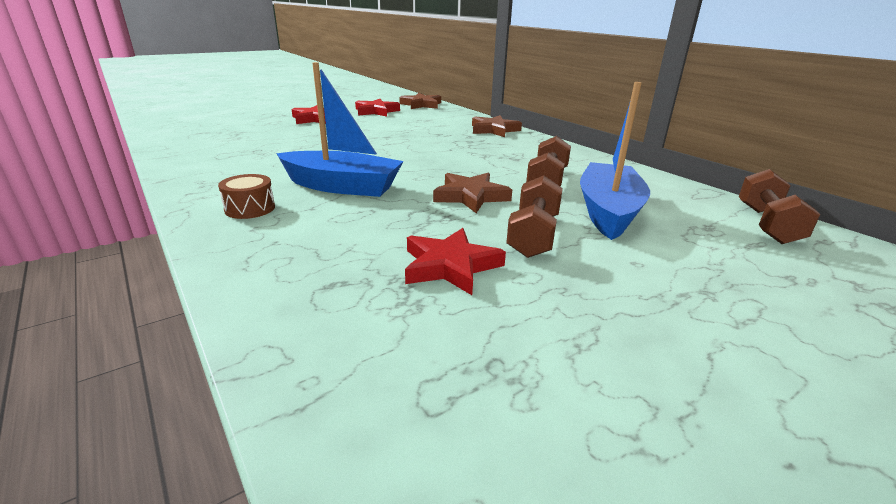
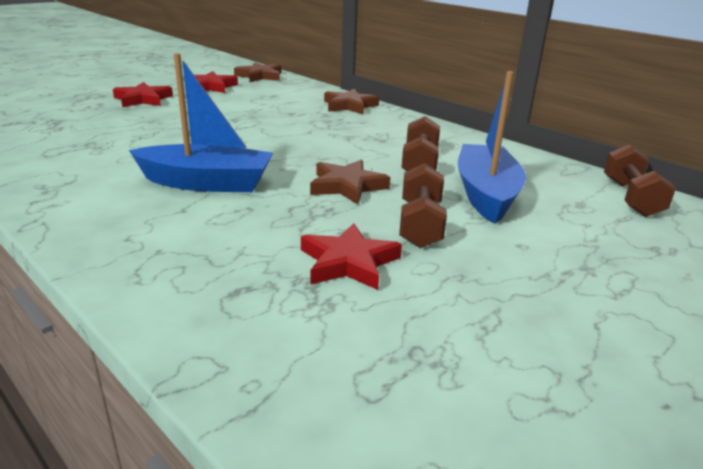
camera: 10 degrees left, 0 degrees up
brown drum [218,174,275,219] -> none

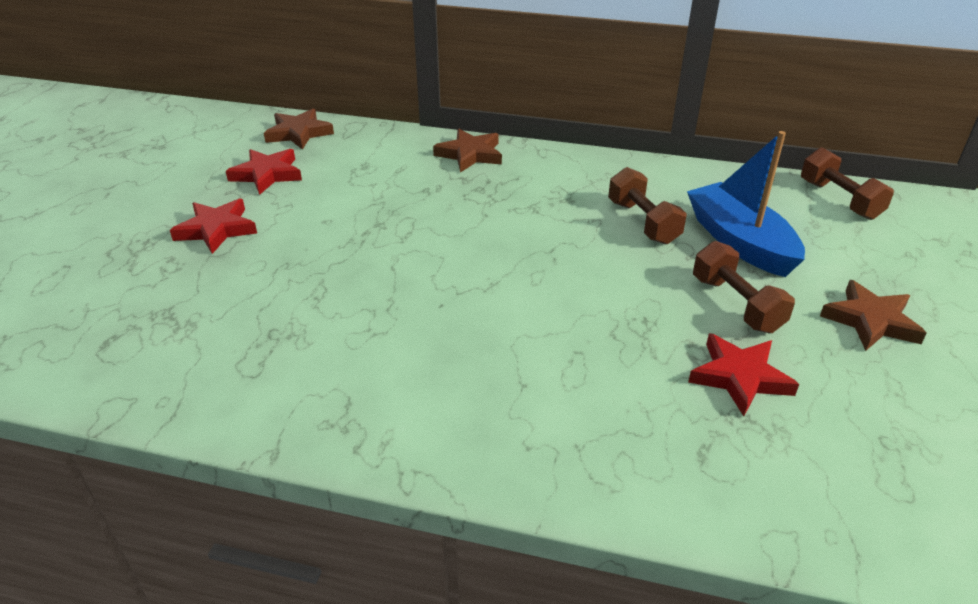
camera: 30 degrees left, 10 degrees up
blue boat [129,53,273,192] -> none
brown star [310,159,390,204] -> brown star moved to [820,280,927,351]

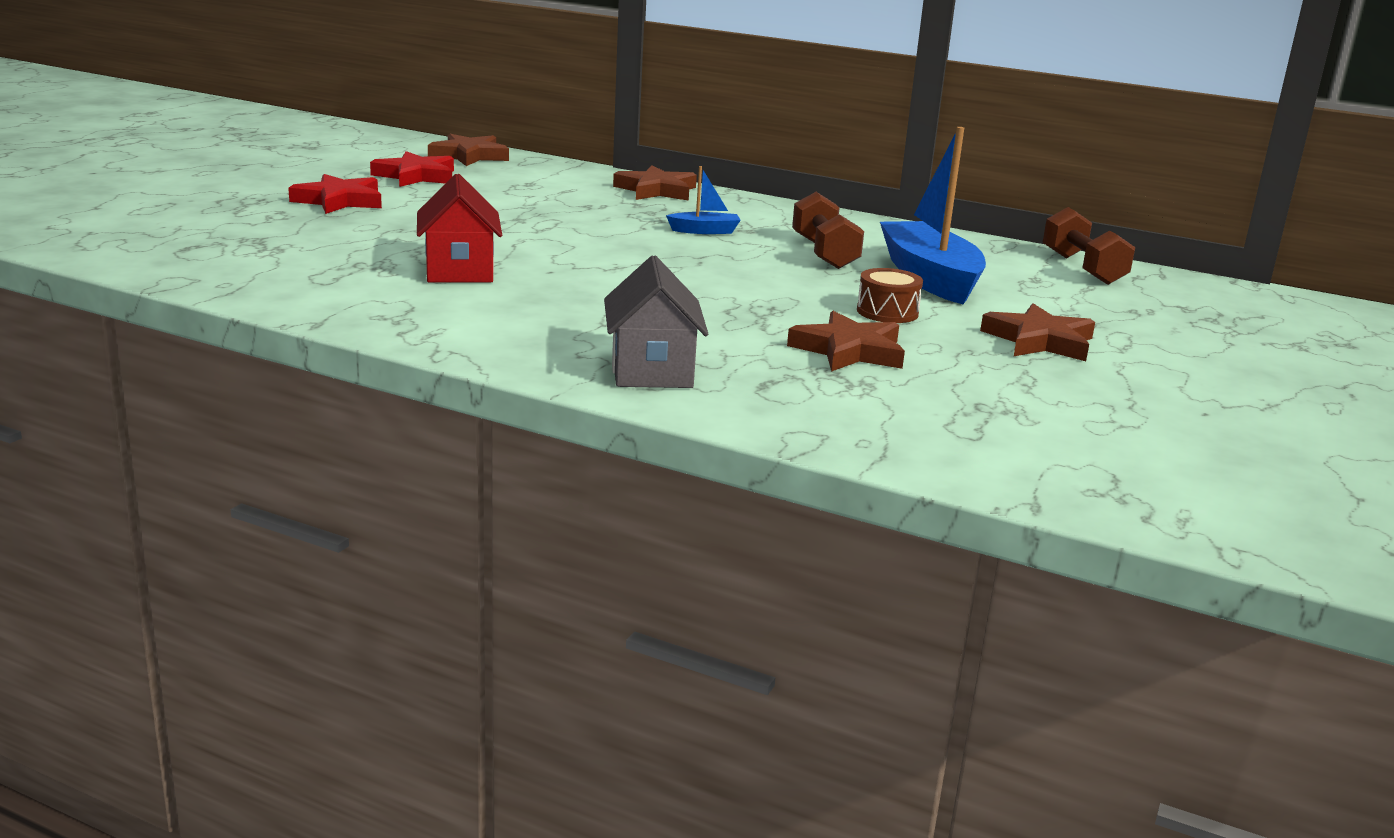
camera: 10 degrees right, 15 degrees down
red star [688,333,799,416] -> brown star [787,311,905,372]
brown dumbbell [693,241,795,333] -> brown drum [857,268,923,323]
none -> red house [417,174,502,282]
none -> grey house [604,255,708,388]
none -> blue boat [666,166,741,234]

